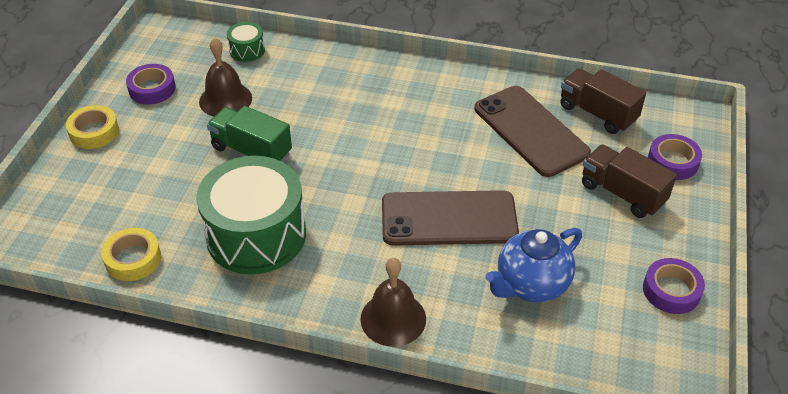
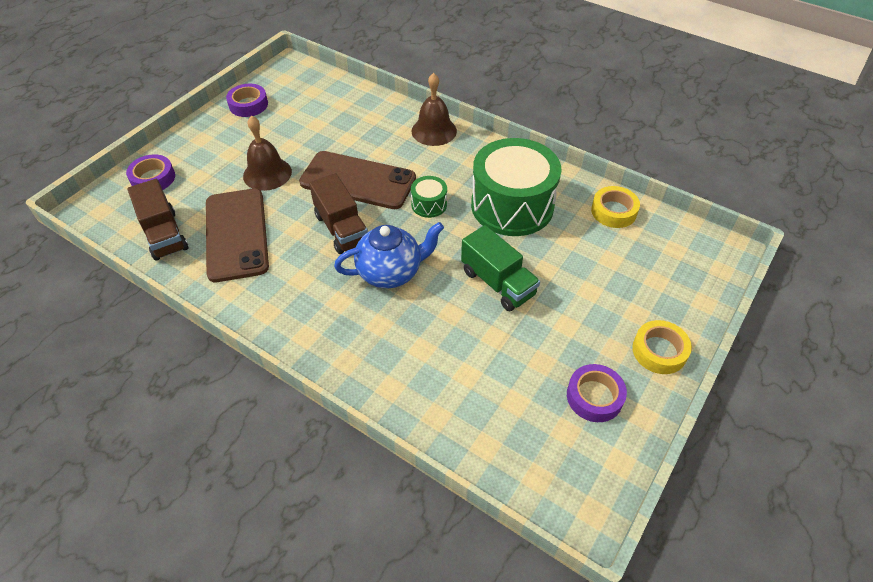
camera: 160 degrees left, 5 degrees up
brown bell [199,37,252,117] -> brown bell moved to [243,116,292,191]
green drum [227,22,265,62] -> green drum moved to [411,176,447,218]
blue teapot [485,228,582,302] -> blue teapot moved to [334,222,444,288]
brown truck [582,144,677,218] -> brown truck moved to [309,173,368,254]

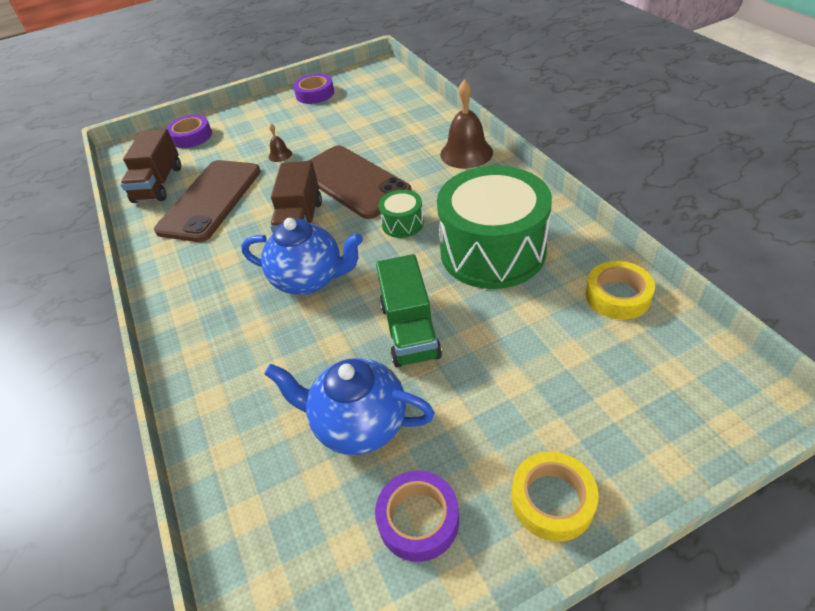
camera: 35 degrees right, 5 degrees down
brown bell [243,116,292,191] -> brown bell [268,124,292,162], size x0.48
none -> blue teapot [264,358,434,455]

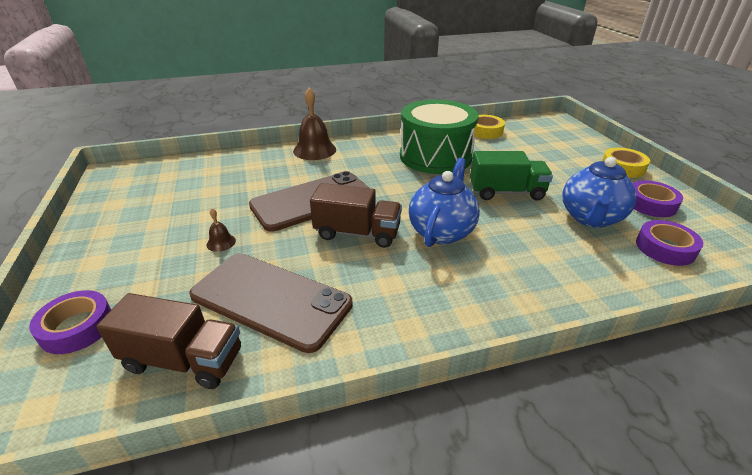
camera: 85 degrees left, 10 degrees down
purple tape [293,74,334,104] -> purple tape moved to [636,220,703,266]
green drum [379,190,424,238] -> none

